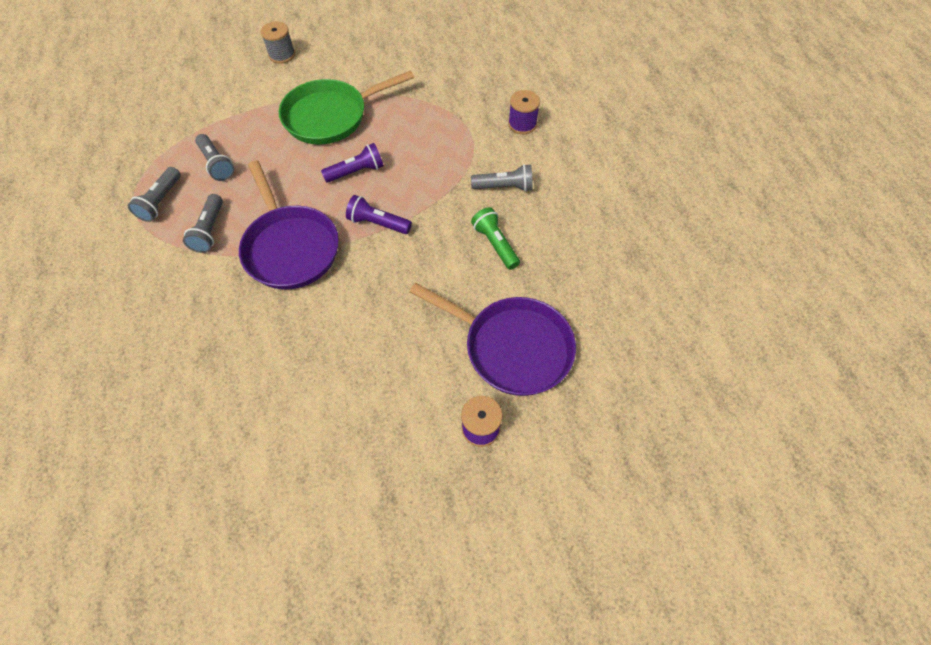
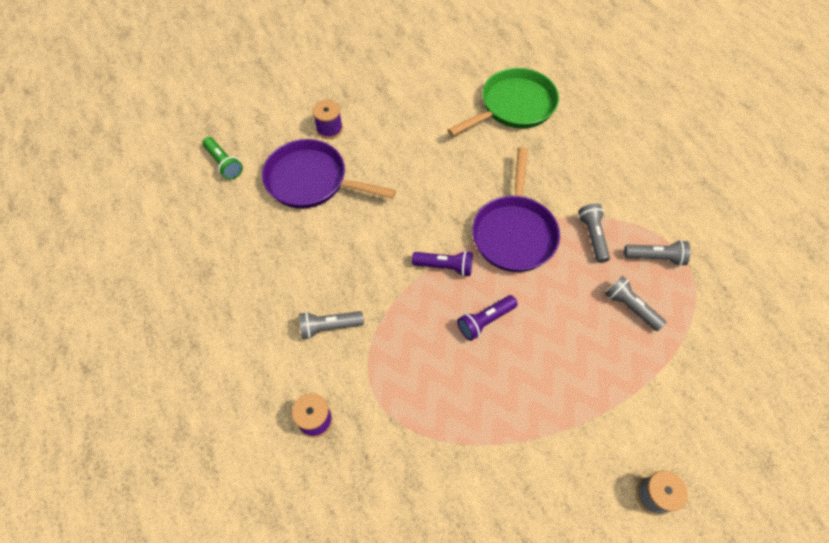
camera: 170 degrees right, 0 degrees up
grey flashlight [128,167,181,222] -> grey flashlight turned 90 degrees clockwise [624,240,690,266]
purple pan [239,160,339,289] -> purple pan turned 135 degrees counterclockwise [472,147,560,272]
green pan [279,70,414,145] -> green pan moved to [448,68,559,136]
green flashlight [471,207,520,270] -> green flashlight moved to [202,137,243,180]

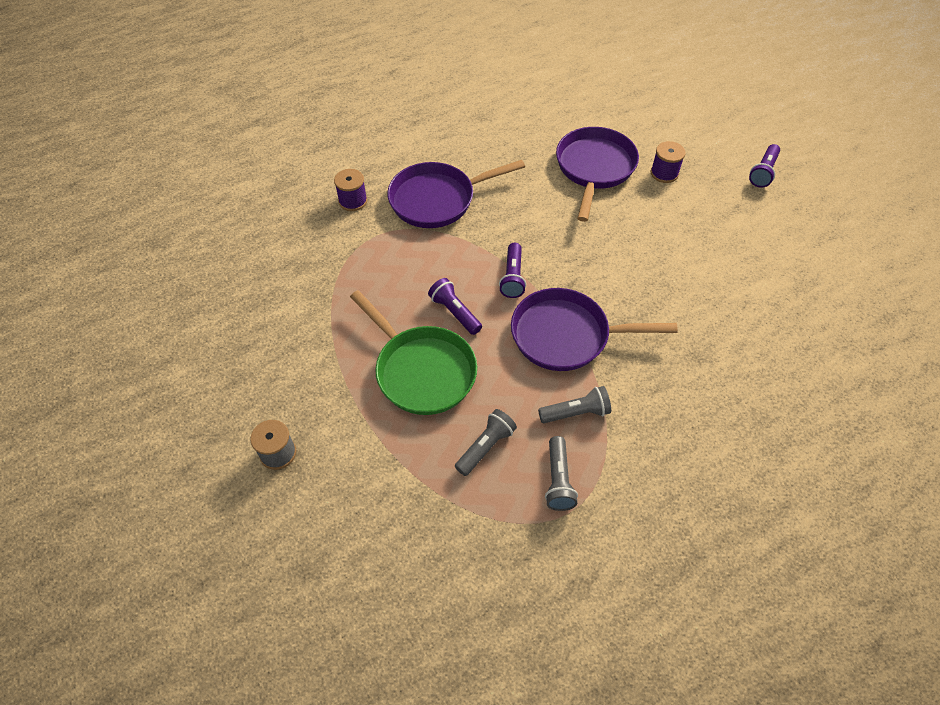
camera: 85 degrees right, 5 degrees down
green flashlight [202,137,243,180] -> none
grey flashlight [299,311,364,339] -> purple pan [387,160,525,228]
green pan [448,68,559,136] -> green pan moved to [350,290,477,415]
none -> purple flashlight [749,144,780,188]

